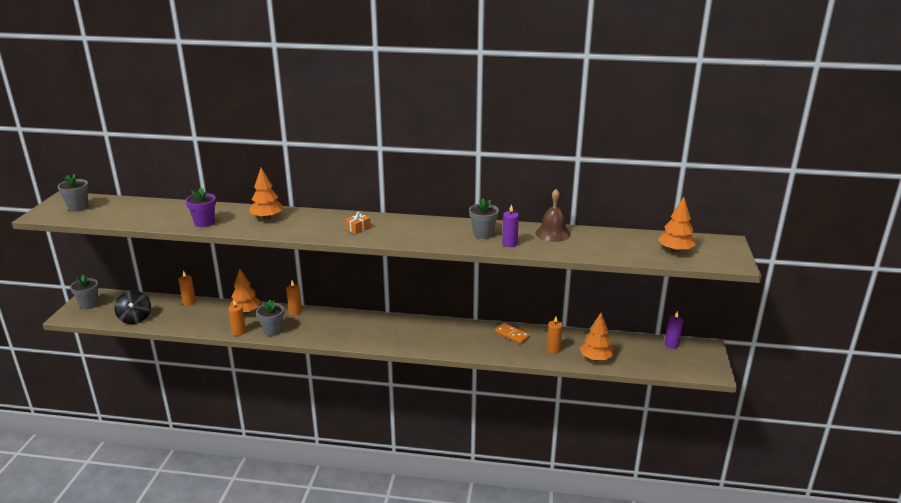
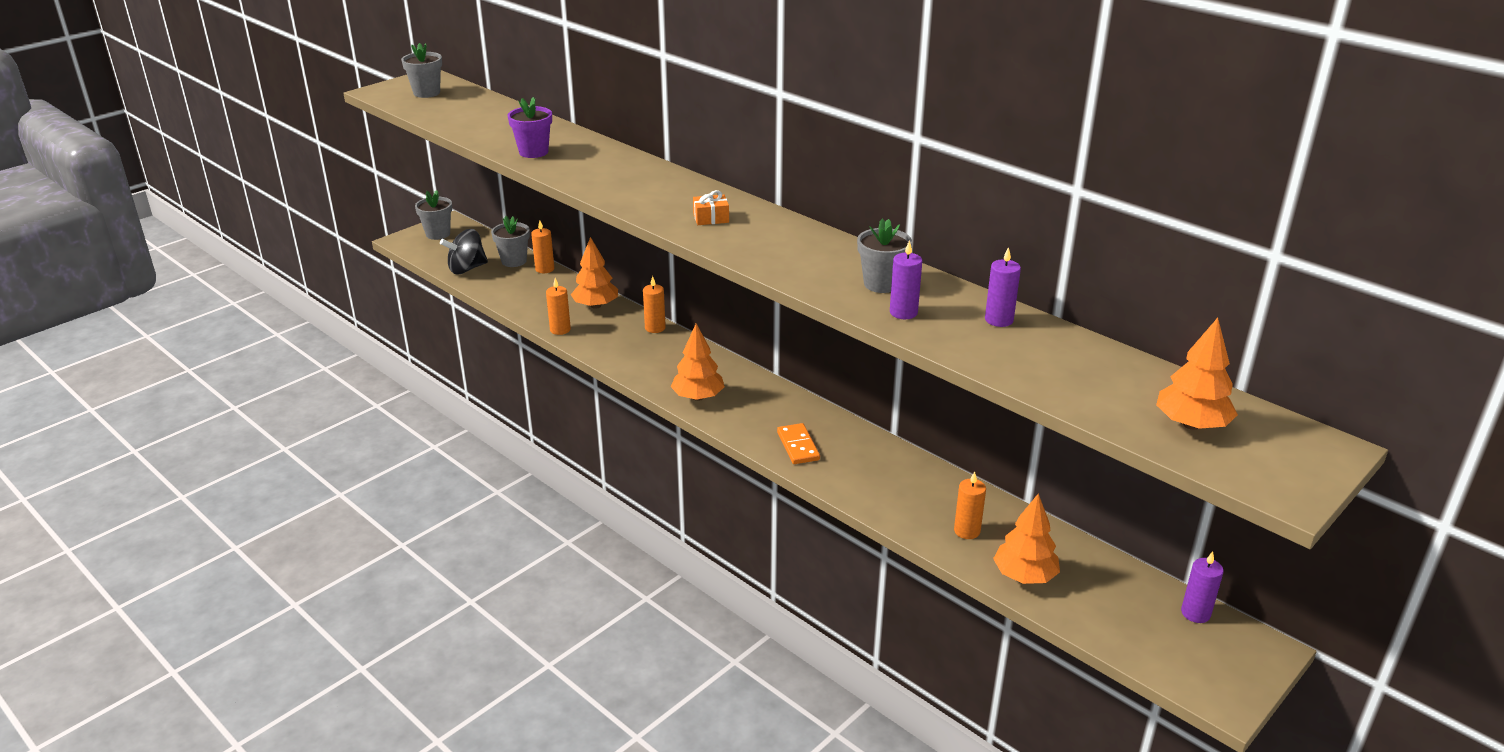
camera: 35 degrees right, 5 degrees up
black spinning top [114,290,151,324] -> black spinning top turned 45 degrees clockwise [440,229,488,274]
orange tree [249,168,283,220] -> orange tree moved to [671,323,725,401]
grey flower pot [256,300,284,336] -> grey flower pot moved to [491,216,530,267]
orange domino [495,323,530,344] -> orange domino moved to [777,423,820,464]
brown bell [535,189,570,242] -> purple candle [985,247,1021,327]

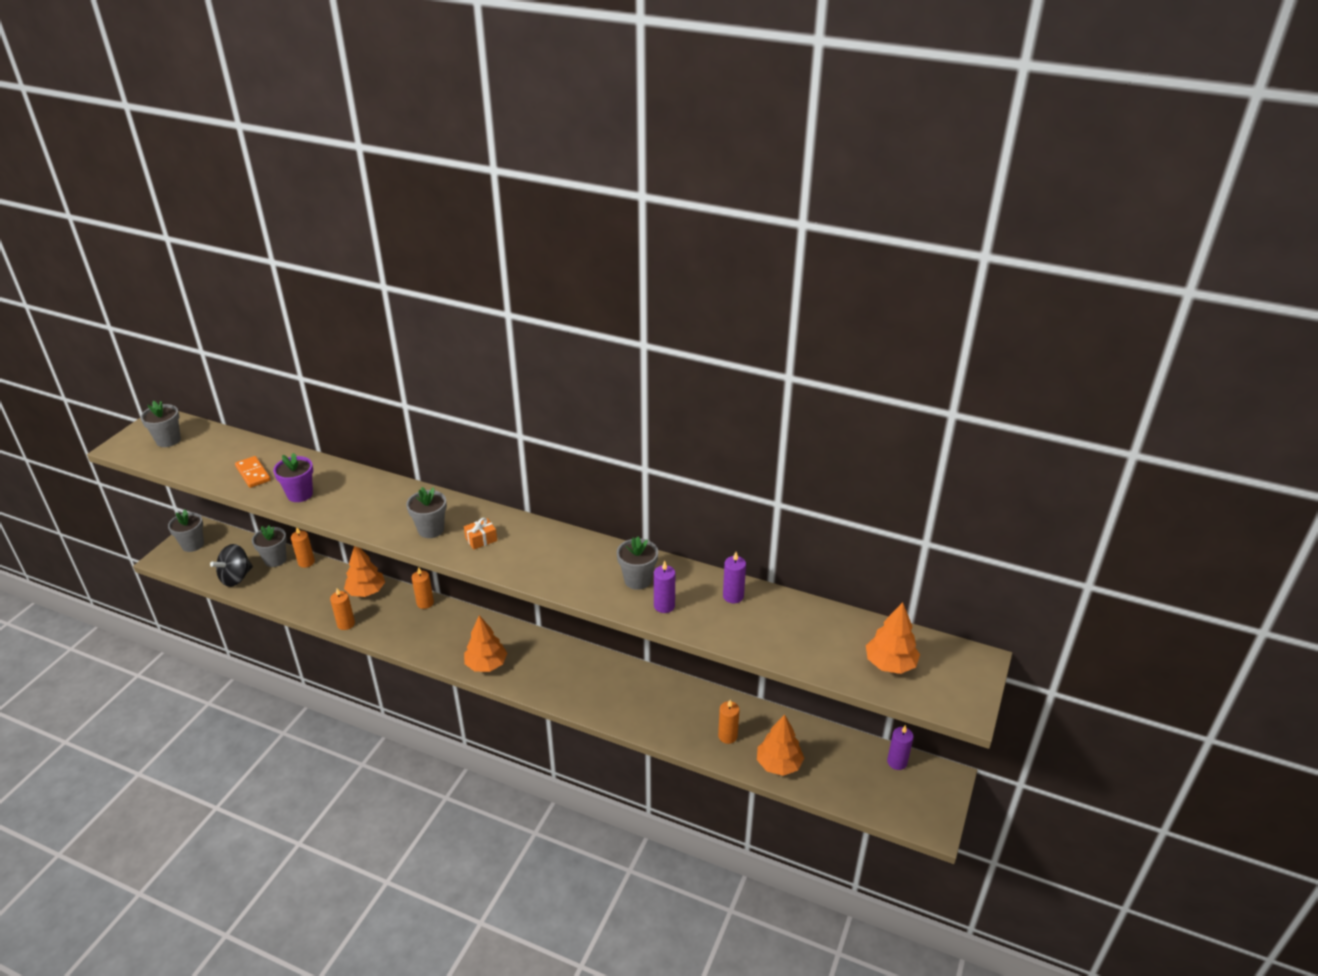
camera: 20 degrees left, 5 degrees up
orange domino [777,423,820,464] -> orange domino moved to [235,456,271,488]
none -> grey flower pot [406,487,447,538]

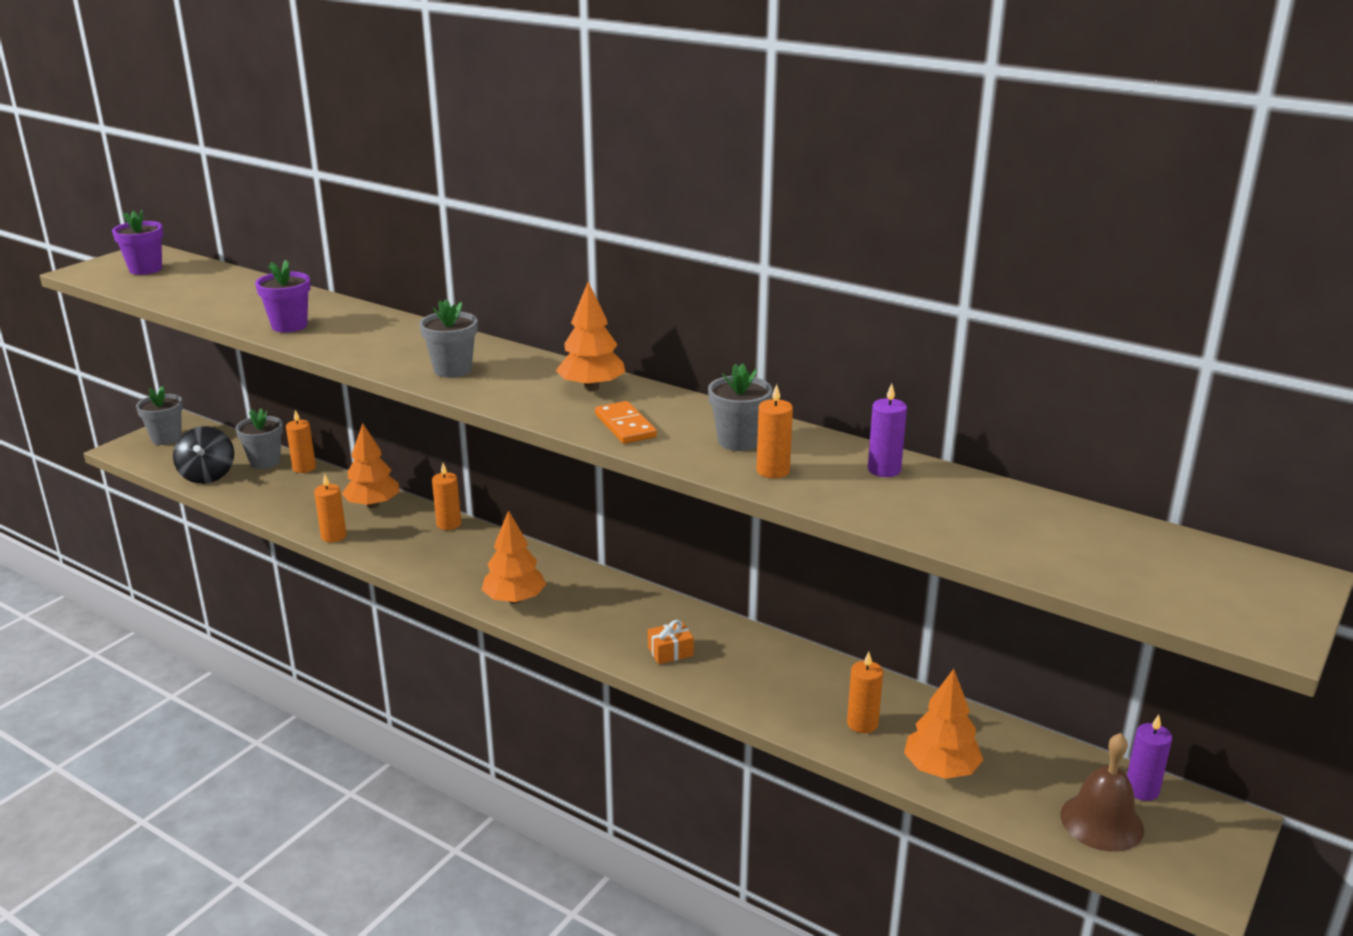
camera: 10 degrees right, 10 degrees down
grey flower pot [140,401,181,447] -> purple flower pot [112,210,163,275]
black spinning top [210,544,253,587] -> black spinning top turned 60 degrees counterclockwise [173,426,234,484]
orange domino [235,456,271,488] -> orange domino moved to [595,401,657,444]
orange gift [464,518,497,550] -> orange gift moved to [648,620,694,664]
purple candle [654,561,675,613] -> orange candle [757,384,793,478]
orange tree [866,602,920,674] -> orange tree moved to [556,282,625,391]
none -> brown bell [1060,733,1144,852]

